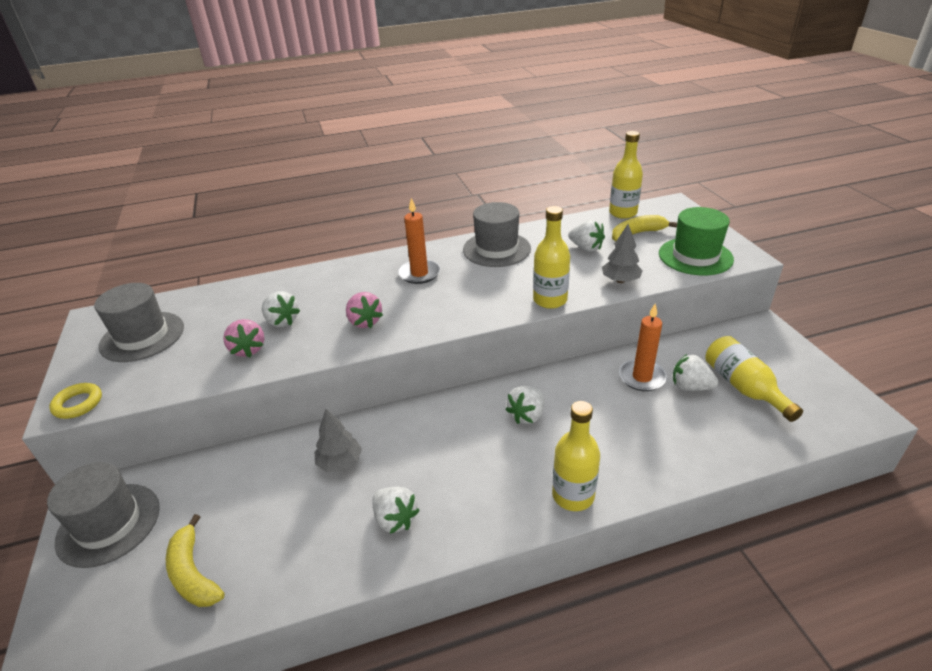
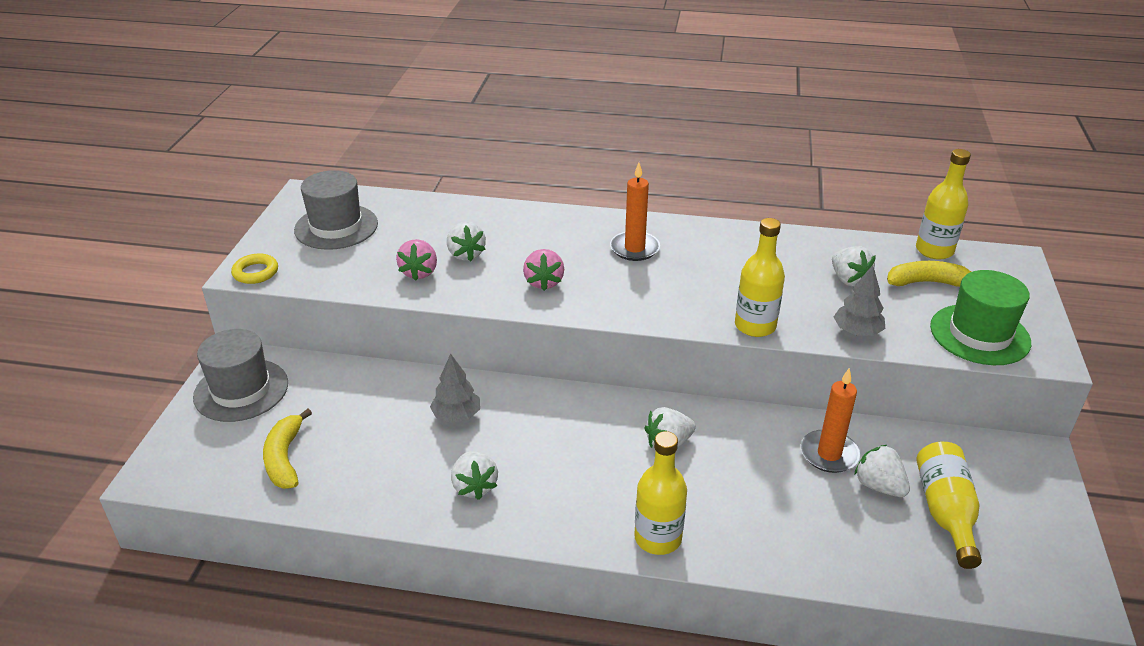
camera: 25 degrees right, 0 degrees up
grey hat [463,202,531,267] -> none

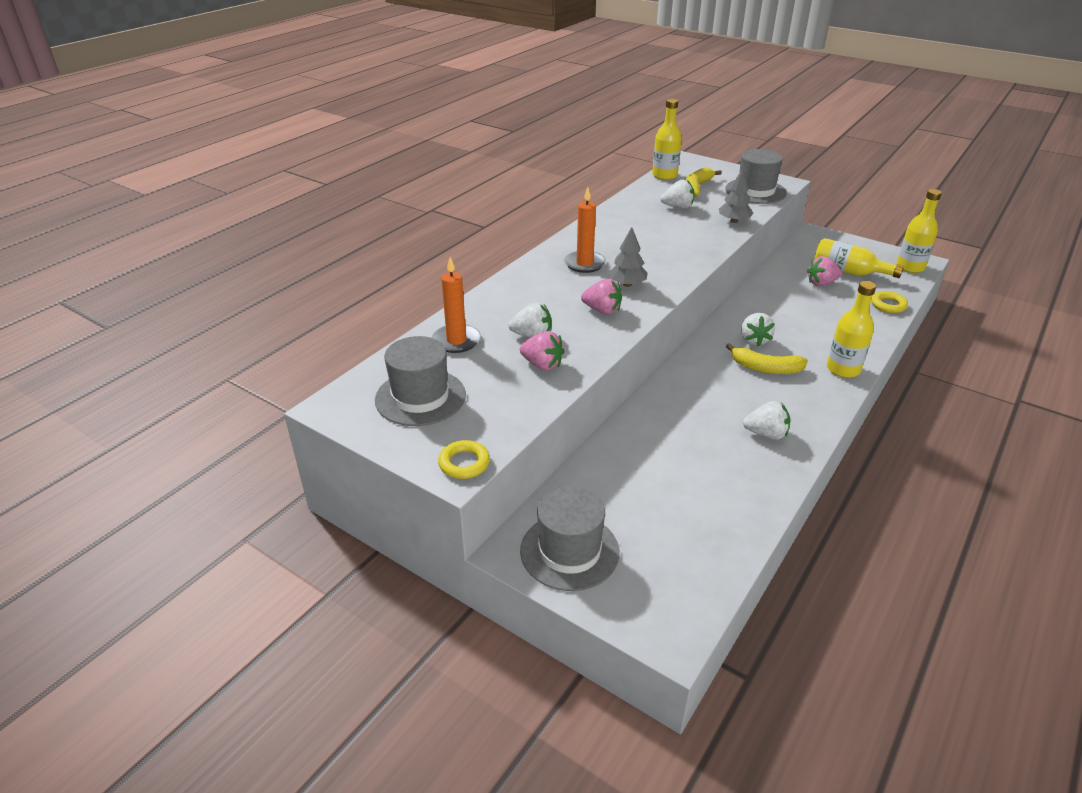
camera: 65 degrees left, 0 degrees up
yellow banana [263,409,312,489] -> yellow banana moved to [726,343,808,374]
grey tree [430,354,480,423] -> grey tree moved to [609,227,647,287]
yellow bottle [735,218,785,337] -> yellow bottle moved to [896,189,942,273]
orange candle [801,368,860,473] -> orange candle moved to [432,257,481,353]
white strawberry [854,445,910,497] -> pink strawberry [807,256,842,286]
green hat [930,270,1031,365] -> grey hat [725,149,787,204]
none -> yellow ring [871,291,908,313]

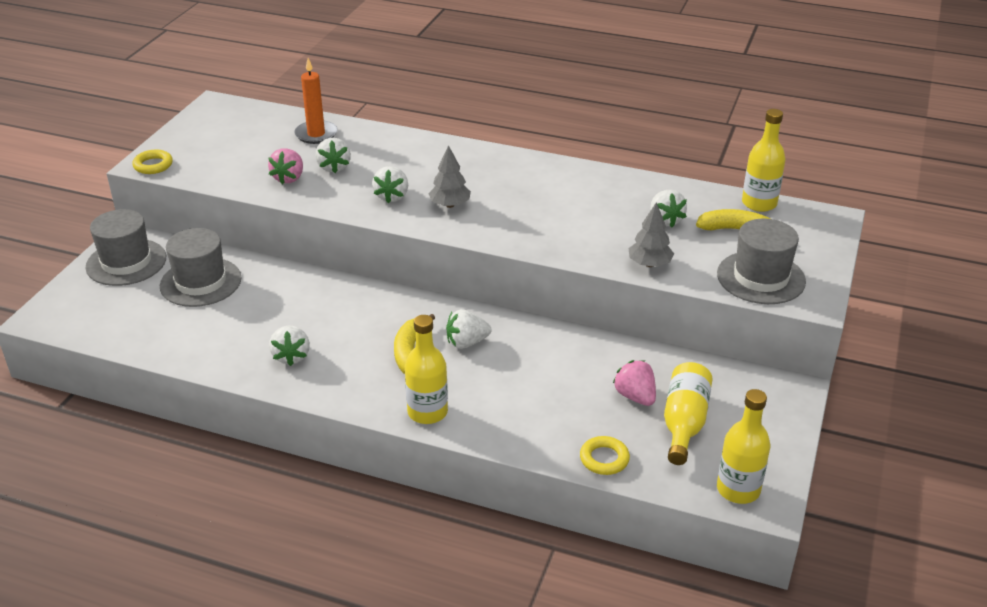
camera: 75 degrees right, 0 degrees up
grey hat [375,336,466,426] -> grey hat moved to [160,228,242,307]
orange candle [564,187,606,273] -> none
pink strawberry [581,279,622,314] -> white strawberry [372,166,408,203]

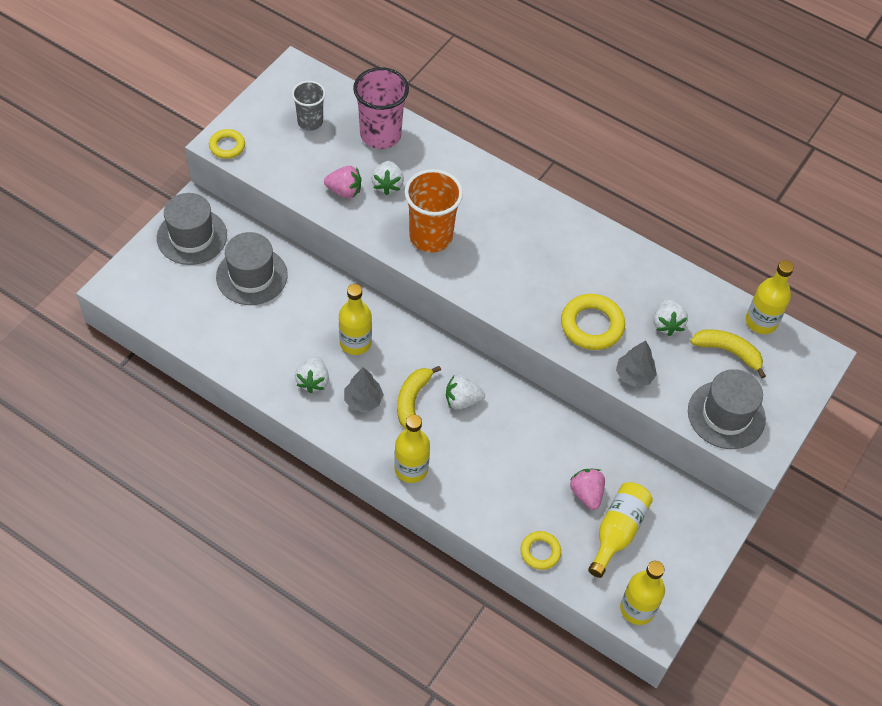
camera: 10 degrees right, 20 degrees up
pink strawberry [268,148,303,184] -> pink strawberry turned 105 degrees counterclockwise [324,166,361,199]
orange candle [294,58,337,144] -> pink cup [353,67,409,149]
white strawberry [372,166,408,203] -> orange cup [405,169,463,253]
grey tree [428,145,471,208] -> grey tree moved to [344,367,384,412]
none -> grey cup [292,81,326,131]
none -> yellow bottle [339,284,372,355]
none -> yellow ring [561,294,625,350]

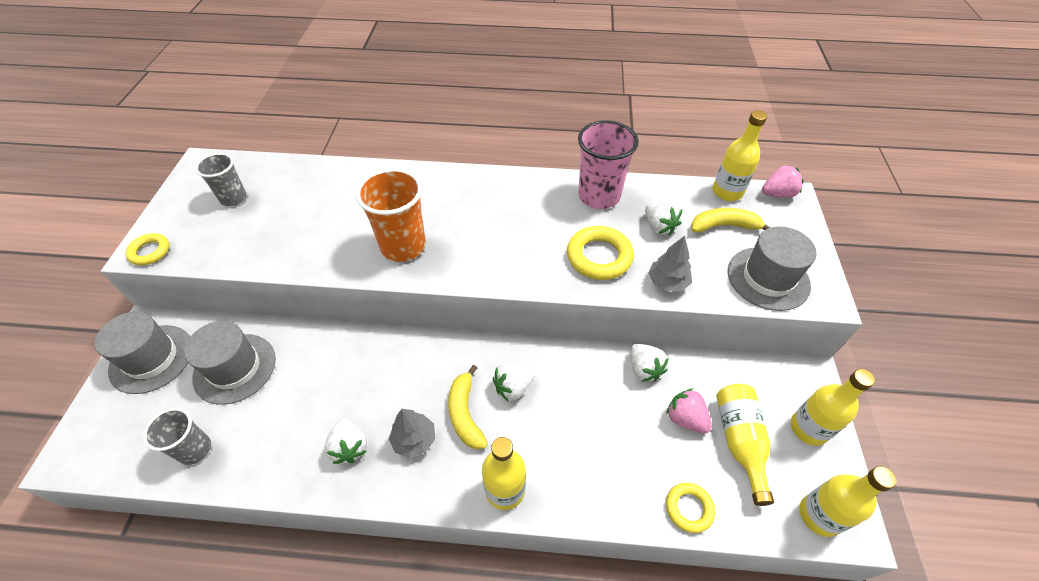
camera: 25 degrees left, 5 degrees down
pink strawberry [324,166,361,199] -> pink strawberry moved to [762,165,804,198]
yellow bottle [339,284,372,355] -> yellow bottle moved to [791,369,875,446]
pink cup [353,67,409,149] -> pink cup moved to [578,120,639,209]
white strawberry [371,161,404,195] -> white strawberry moved to [630,344,669,382]
none -> grey cup [143,408,211,465]

